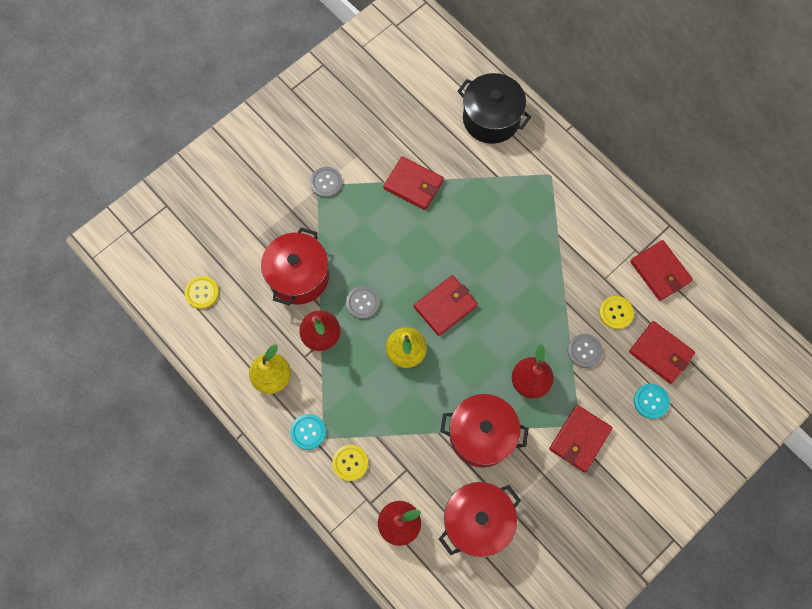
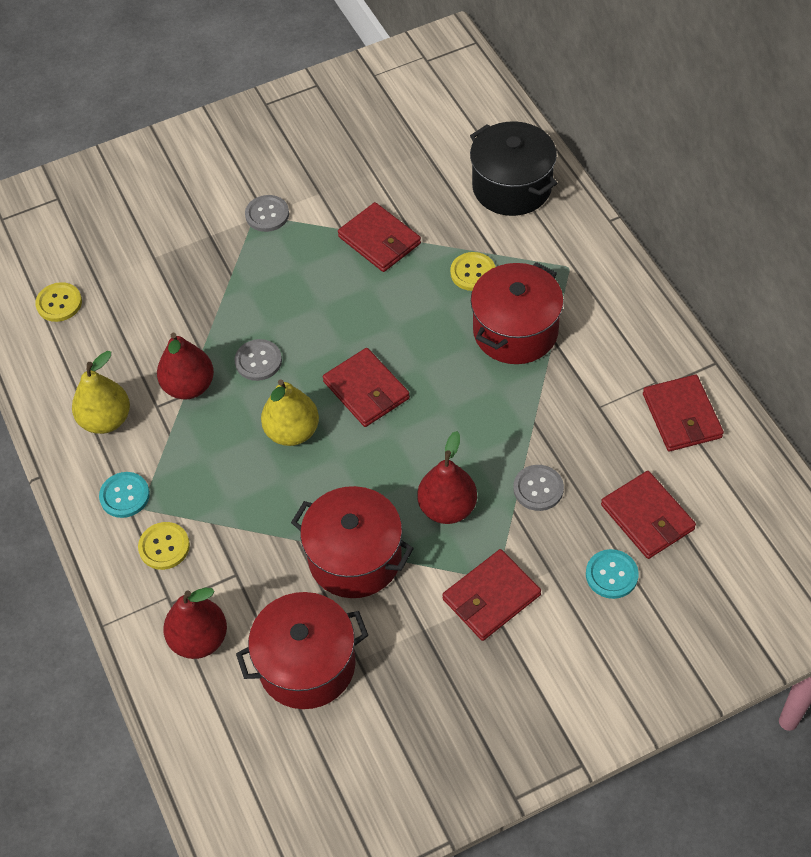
camera: 20 degrees right, 15 degrees down
red pot [261,227,329,306] -> red pot moved to [471,262,564,364]
red wallet [414,275,478,336] -> red wallet turned 75 degrees clockwise [323,348,410,427]
yellow button [599,296,634,329] -> yellow button moved to [450,252,495,291]

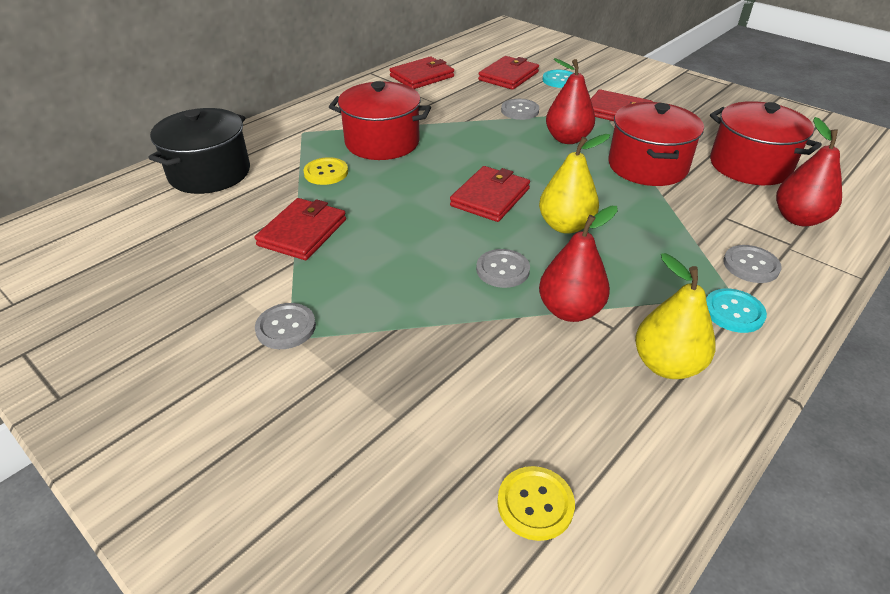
camera: 115 degrees left, 15 degrees down
yellow button [138,522,190,570] -> grey button [723,245,782,283]

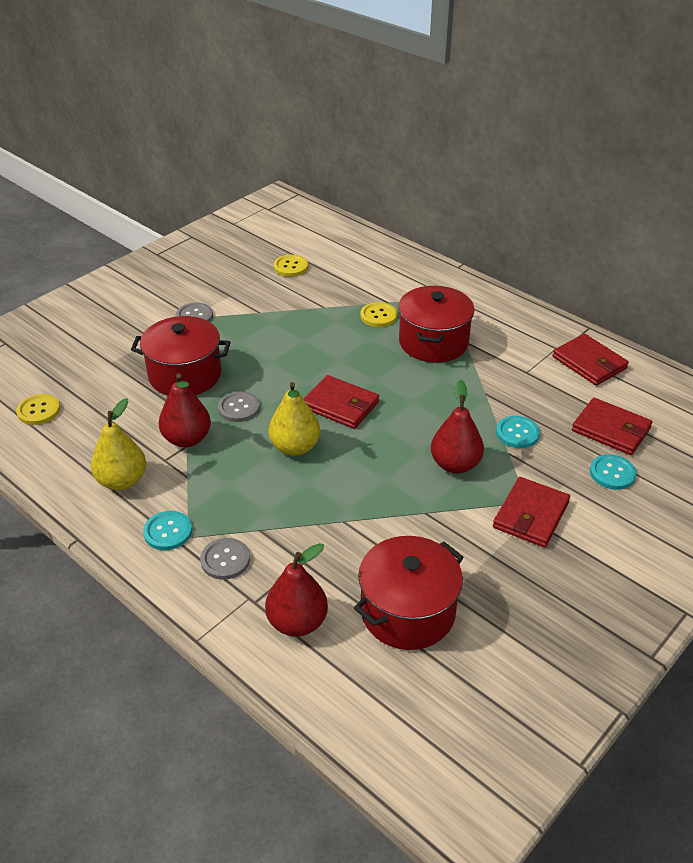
camera: 90 degrees right, 0 degrees up
black pot [148,108,250,194] -> none
red wallet [255,198,346,260] -> none
grey button [501,99,539,120] -> turquoise button [496,416,540,448]
red pot [608,102,704,186] -> red pot moved to [131,316,231,395]
none -> yellow button [274,255,308,277]

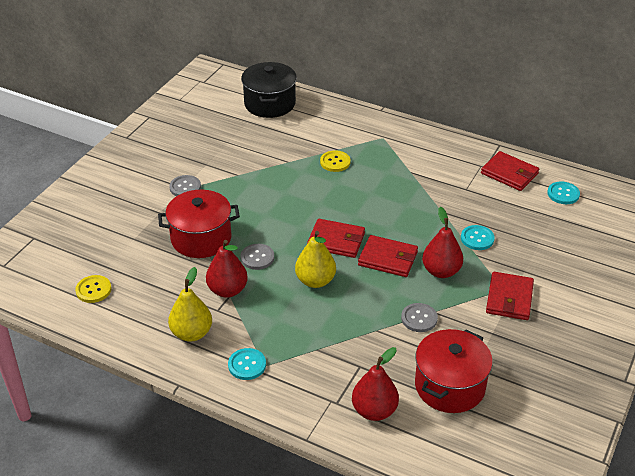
camera: 15 degrees left, 0 degrees up
grey button [200,538,250,580] -> grey button moved to [401,303,438,332]
yellow button [274,255,308,277] -> none
red pot [398,286,474,363] -> none
red wallet [572,398,652,455] -> red wallet moved to [358,235,418,277]
turquoise button [590,454,636,490] -> turquoise button moved to [547,181,580,204]
none -> black pot [241,62,297,118]

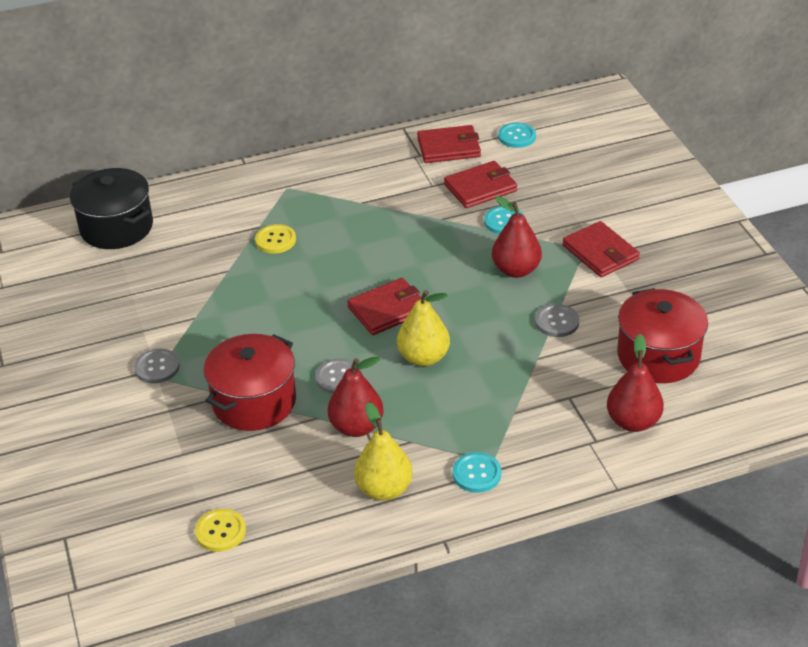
camera: 45 degrees left, 0 degrees up
red wallet [358,235,418,277] -> red wallet moved to [444,161,517,208]

